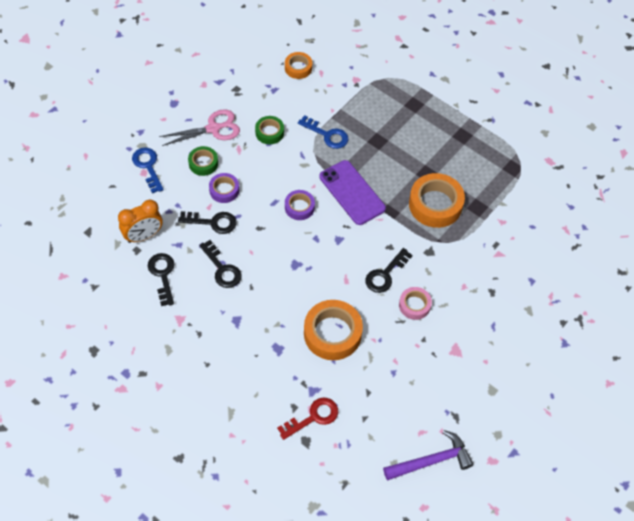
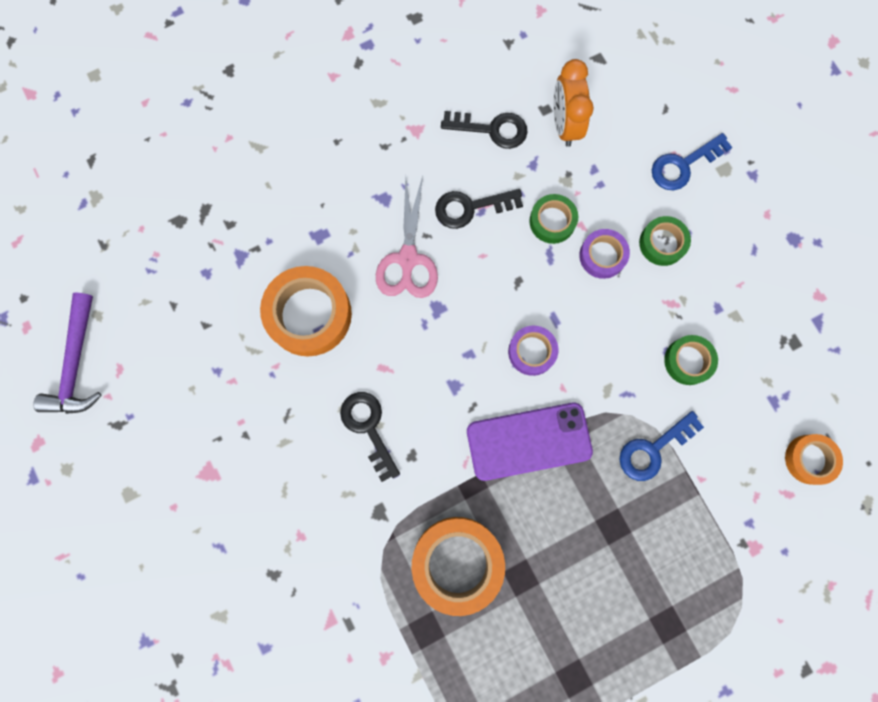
camera: 115 degrees right, 20 degrees up
blue key [132,148,164,193] -> blue key turned 150 degrees clockwise [652,133,733,190]
pink scissors [159,109,240,146] -> pink scissors moved to [376,176,438,298]
black key [178,211,237,234] -> green tape [529,194,578,244]
red key [277,398,338,440] -> none
pink tape [399,287,432,320] -> none

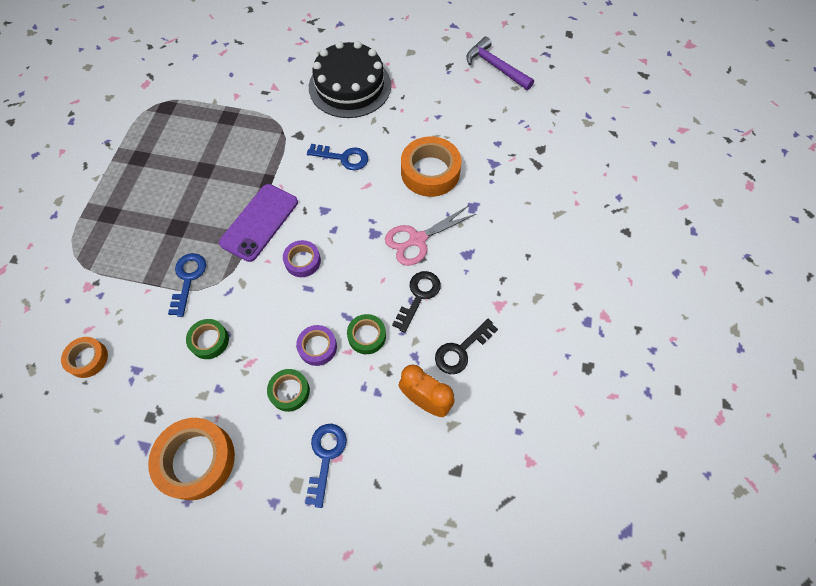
camera: 130 degrees right, 15 degrees down
black key [340,392,400,482] -> blue key [307,144,368,170]
pink scissors [376,176,438,298] -> pink scissors turned 75 degrees counterclockwise [385,205,476,266]
orange tape [411,517,505,616] -> orange tape moved to [148,418,235,500]
none -> black cake [309,41,391,118]

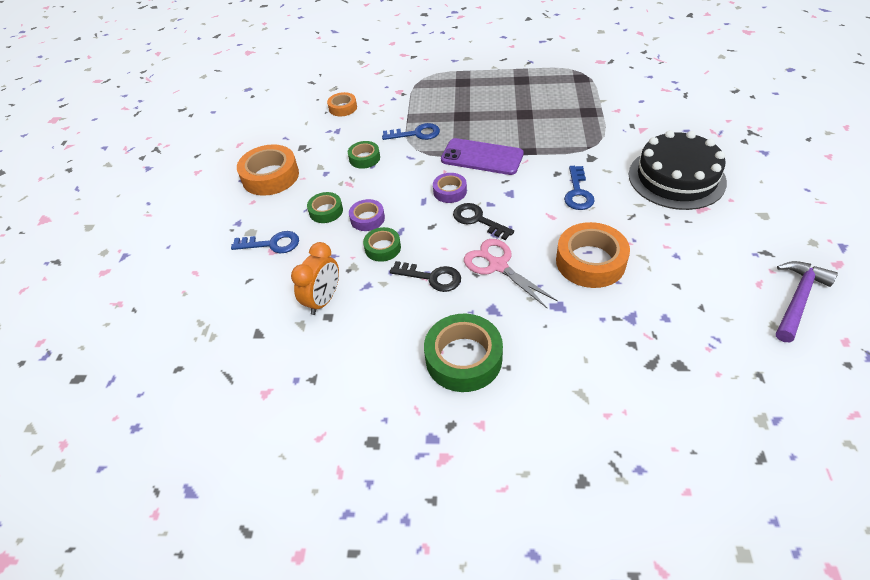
camera: 85 degrees right, 15 degrees down
black key [435,319,498,374] -> black key moved to [453,203,514,240]
none -> green tape [424,313,503,392]

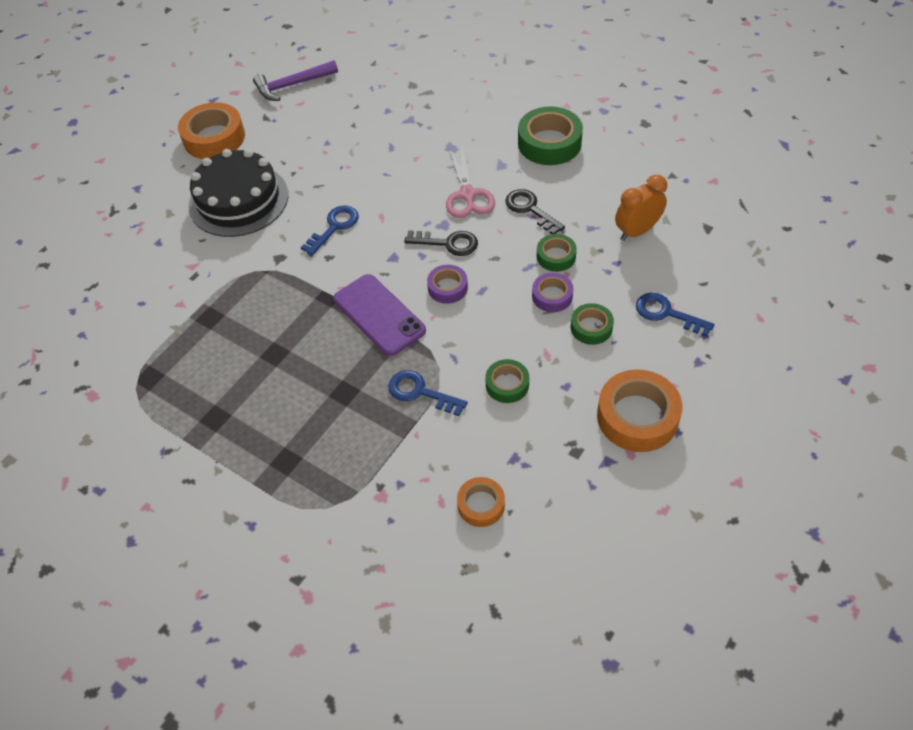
camera: 150 degrees left, 5 degrees up
black key [453,203,514,240] -> black key turned 60 degrees counterclockwise [404,230,478,256]
orange tape [556,222,630,288] -> orange tape moved to [178,102,245,159]

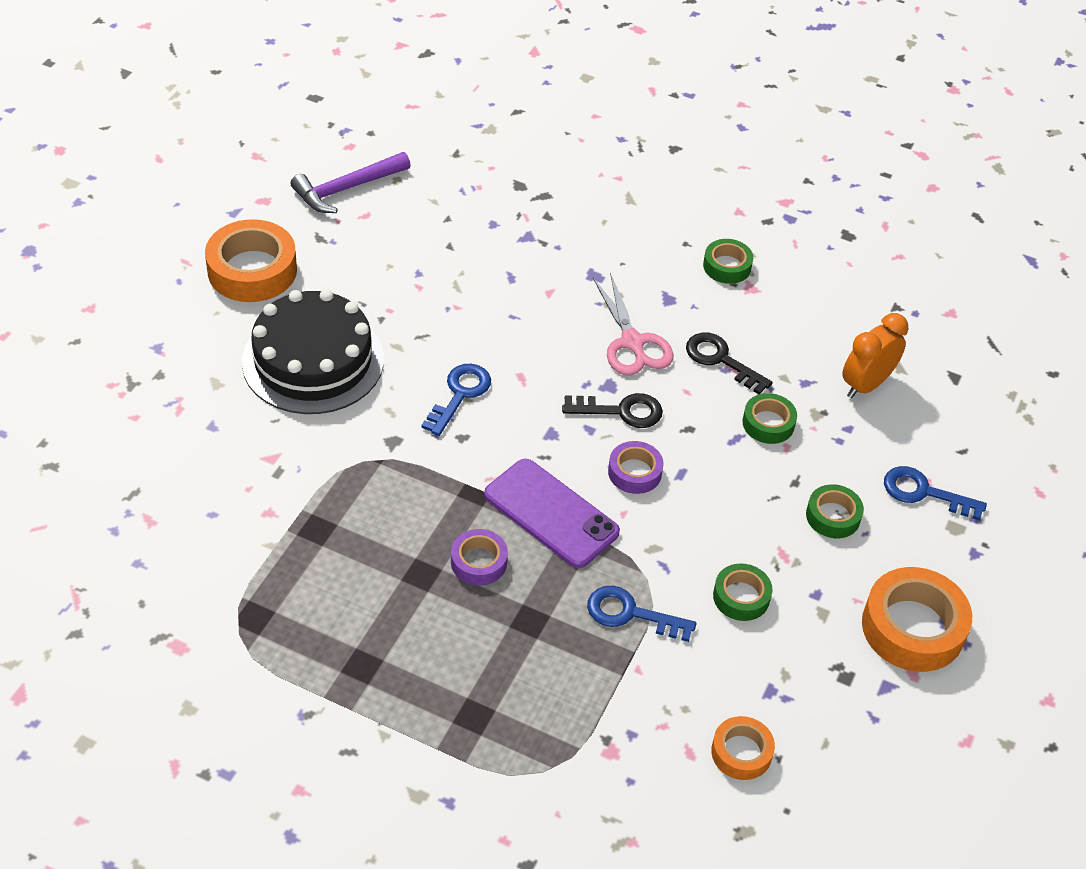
camera: 15 degrees left, 5 degrees down
green tape [518,106,583,165] -> green tape [703,239,753,284], size x0.56
purple tape [532,273,574,312] -> purple tape moved to [451,529,508,586]

